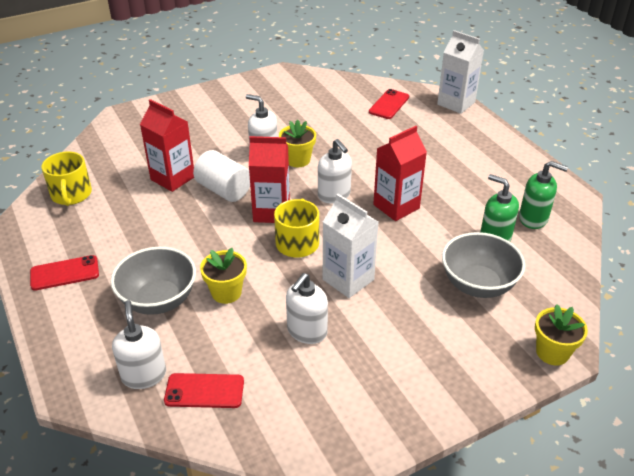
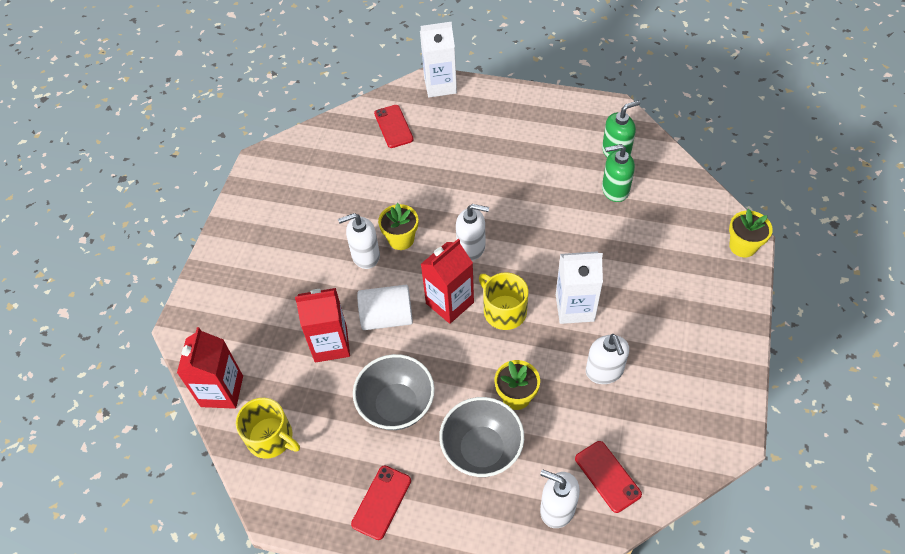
camera: 45 degrees left, 15 degrees up
red phone [164,373,244,408] -> red phone turned 75 degrees counterclockwise [575,441,642,513]
red carton [373,126,427,221] -> red carton moved to [177,327,243,409]
grey bowl [442,232,525,298] -> grey bowl moved to [353,354,435,430]

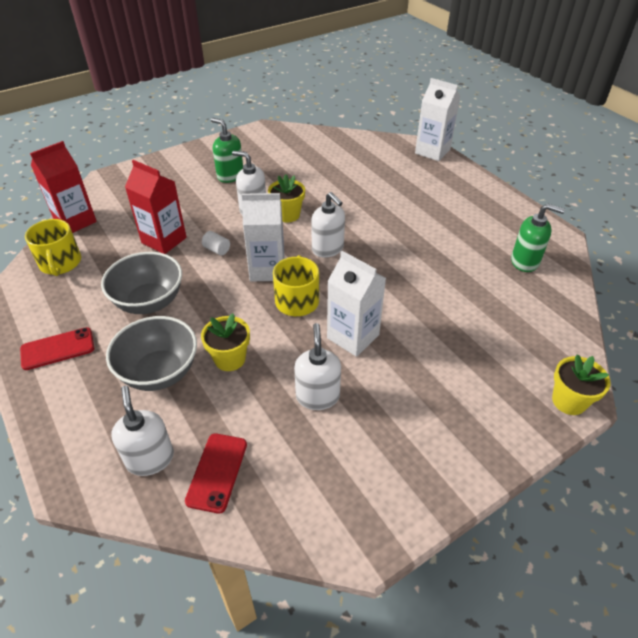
camera: 40 degrees right, 10 degrees down
white cylinder [357,285,413,330] -> white cylinder [202,231,230,256], size x0.48
red phone [374,105,414,148] -> none
red carton [421,239,474,324] -> white carton [242,193,285,281]
white soap dispenser [586,334,629,384] -> white soap dispenser turned 150 degrees clockwise [294,323,341,410]
green soap dispenser [602,144,635,202] -> green soap dispenser moved to [211,118,243,183]

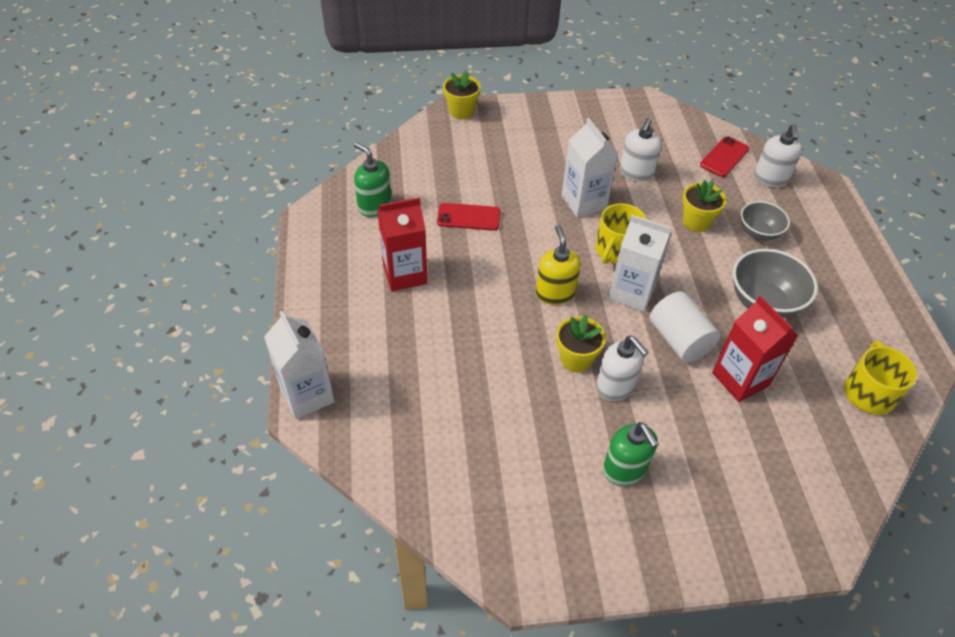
camera: 155 degrees left, 5 degrees up
red phone [20,327,94,370] -> red phone moved to [437,203,501,231]
red carton [30,141,97,233] -> red carton moved to [377,197,428,291]
grey bowl [106,316,197,391] -> grey bowl [741,201,790,241], size x0.63
white cylinder [202,231,230,256] -> white cylinder [650,291,720,363], size x2.07
white soap dispenser [311,192,345,258] -> yellow soap dispenser [536,225,581,305]

